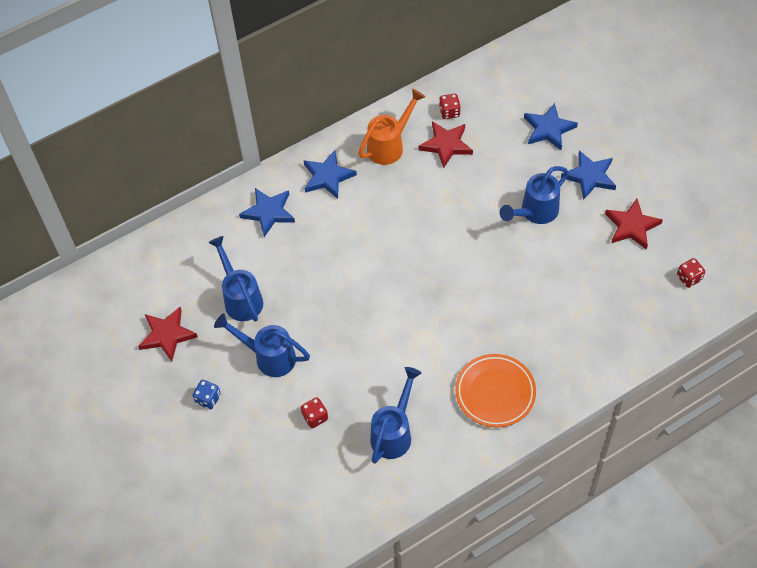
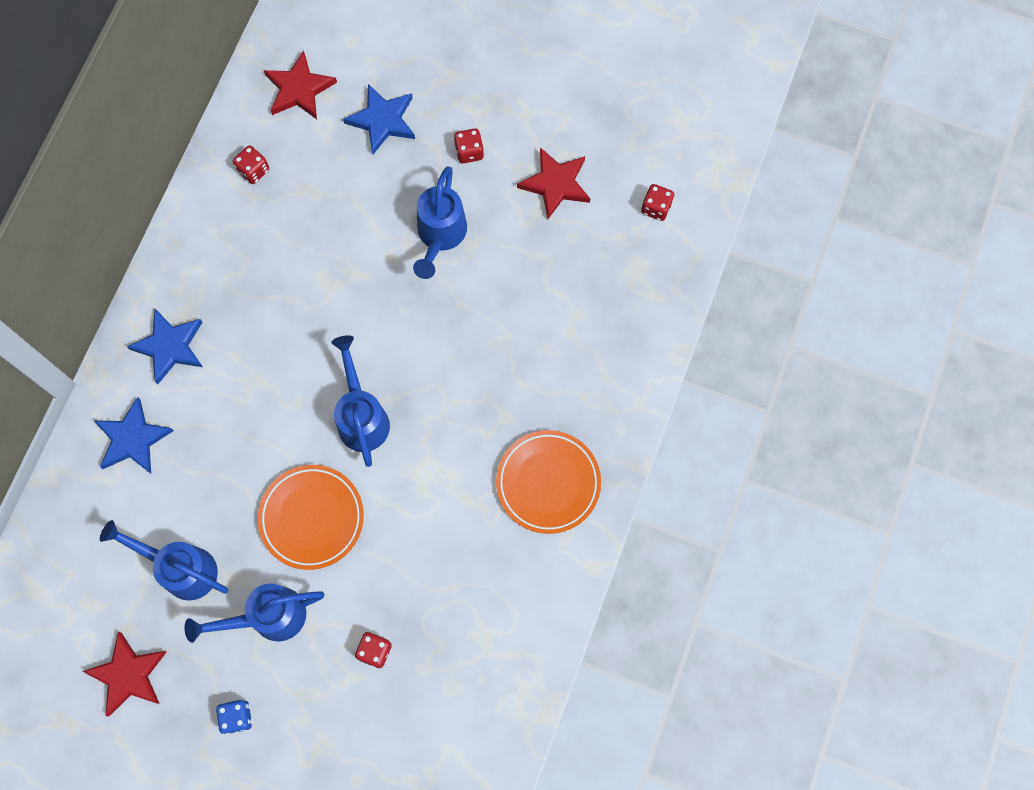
camera: 40 degrees left, 15 degrees up
orange watering can [358,89,425,165] -> none
blue watering can [370,367,421,464] -> blue watering can moved to [331,335,390,467]
red star [418,121,473,168] -> red star moved to [264,50,337,119]
blue star [561,150,616,200] -> red dice [454,128,484,164]
none -> orange plate [257,465,364,570]

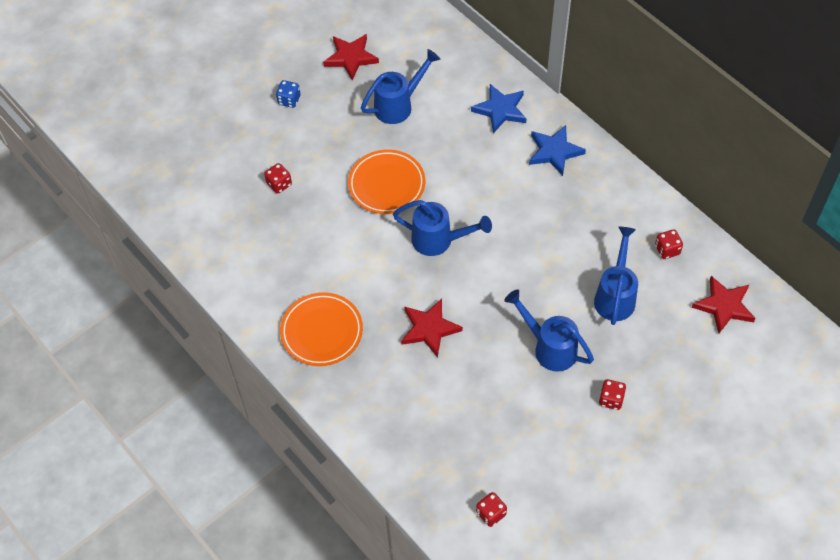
camera: 120 degrees right, 15 degrees down
blue watering can [184,584,325,643] -> blue watering can moved to [594,227,638,325]
blue star [343,84,415,154] -> none
red star [517,147,590,219] -> red star moved to [401,299,463,358]

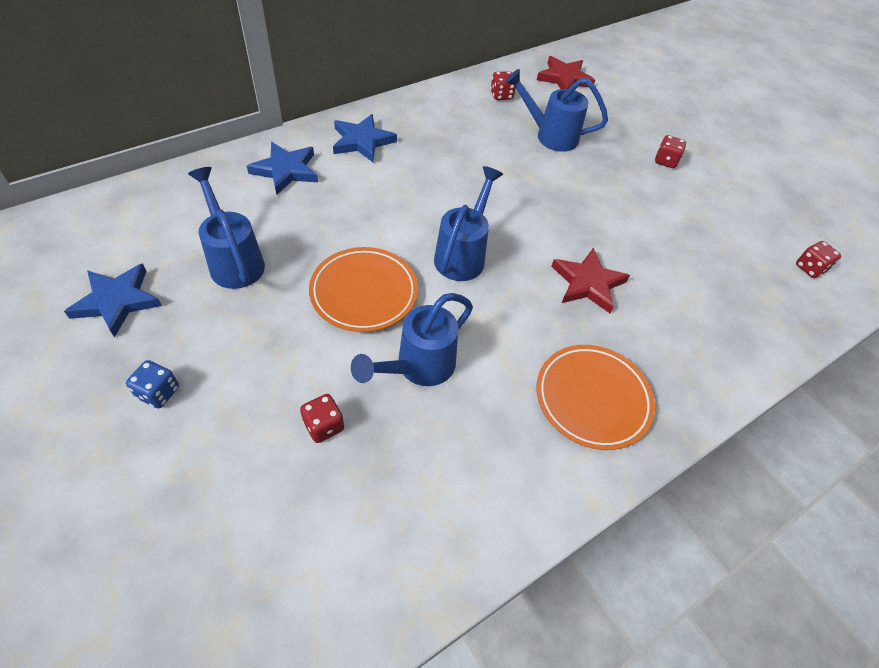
camera: 90 degrees left, 5 degrees down
red star [323,34,379,80] -> blue star [64,263,162,337]
blue watering can [504,289,594,372] -> blue watering can moved to [351,293,473,386]

